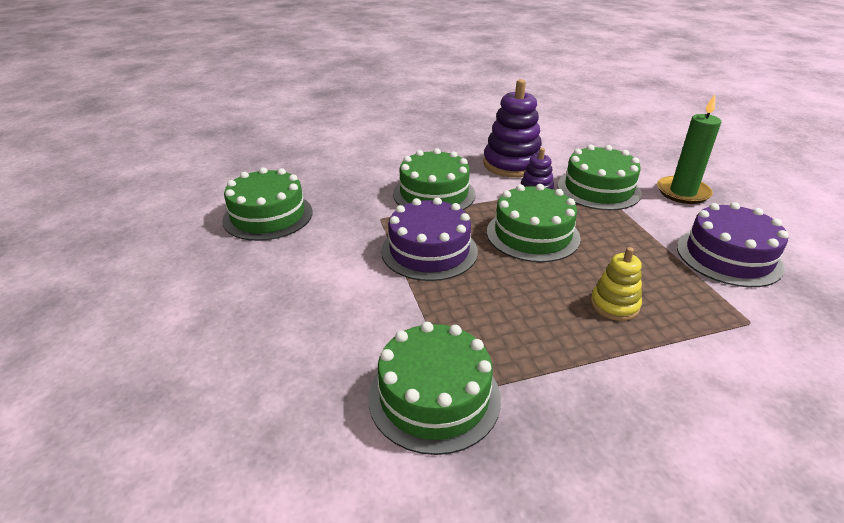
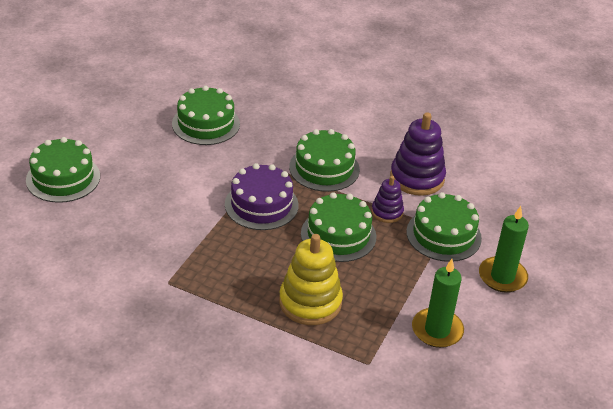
camera: 40 degrees right, 5 degrees up
green cake [368,322,501,455] -> green cake moved to [26,137,100,203]
yellow stacking toy [591,247,642,321] -> yellow stacking toy [279,234,343,325], size x1.78
purple cake [677,202,789,287] -> green candle [412,259,464,348]

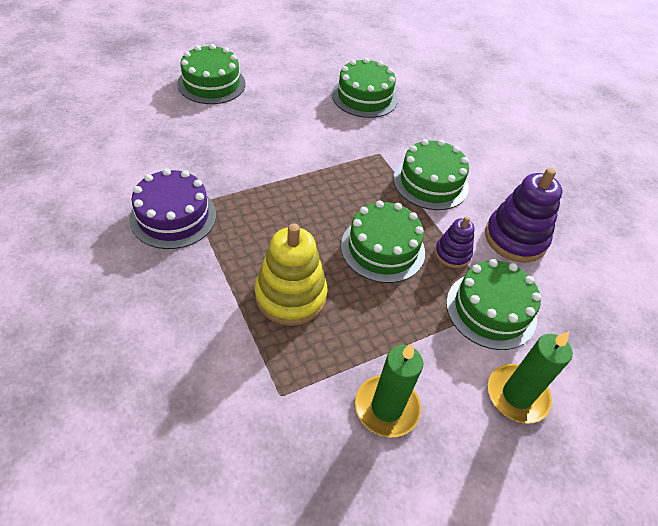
camera: 35 degrees right, 10 degrees up
purple cake [225,163,299,230] -> purple cake moved to [129,168,216,249]

